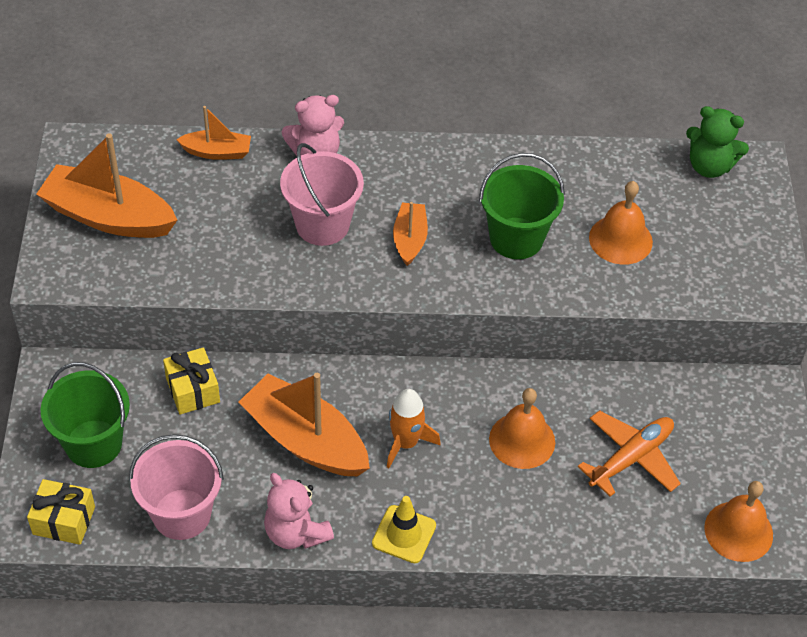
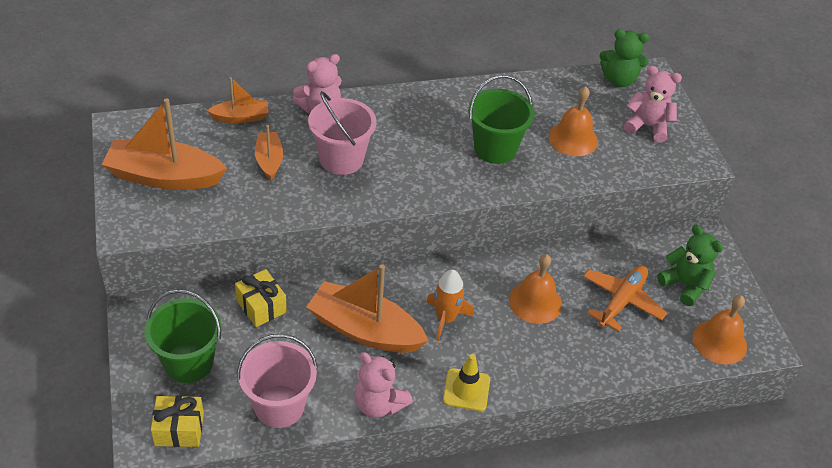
camera: 15 degrees left, 5 degrees down
orange boat [393,202,428,266] -> orange boat moved to [255,125,283,180]
none -> pink teddy bear [624,66,682,143]
none -> green teddy bear [657,225,723,306]

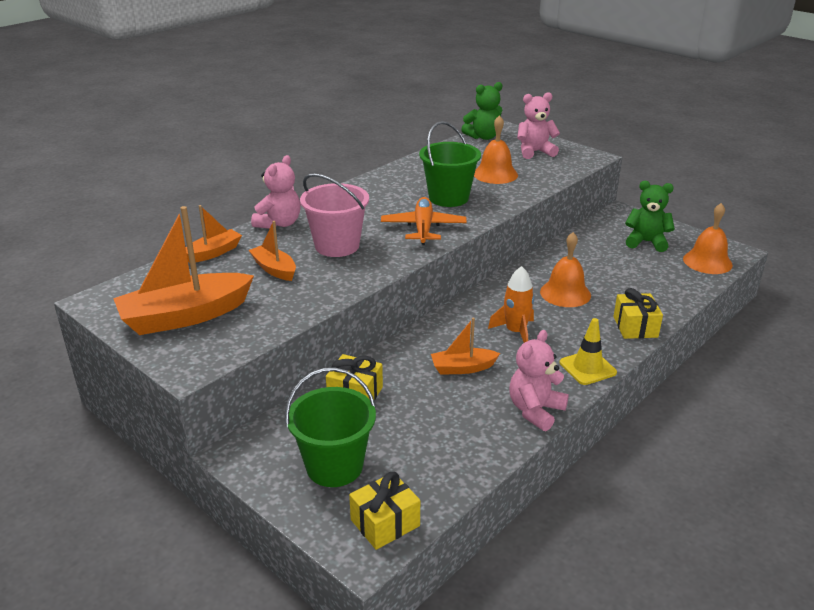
camera: 30 degrees left, 15 degrees down
pink bucket [237,334,317,428] -> none
orange boat [307,264,429,353] -> orange boat [431,318,500,375], size x0.53
pink teddy bear [354,352,413,418] -> pink teddy bear turned 120 degrees clockwise [509,330,569,431]
orange plane [583,266,667,332] -> orange plane moved to [381,197,467,245]
none -> yellow gift [613,288,663,339]

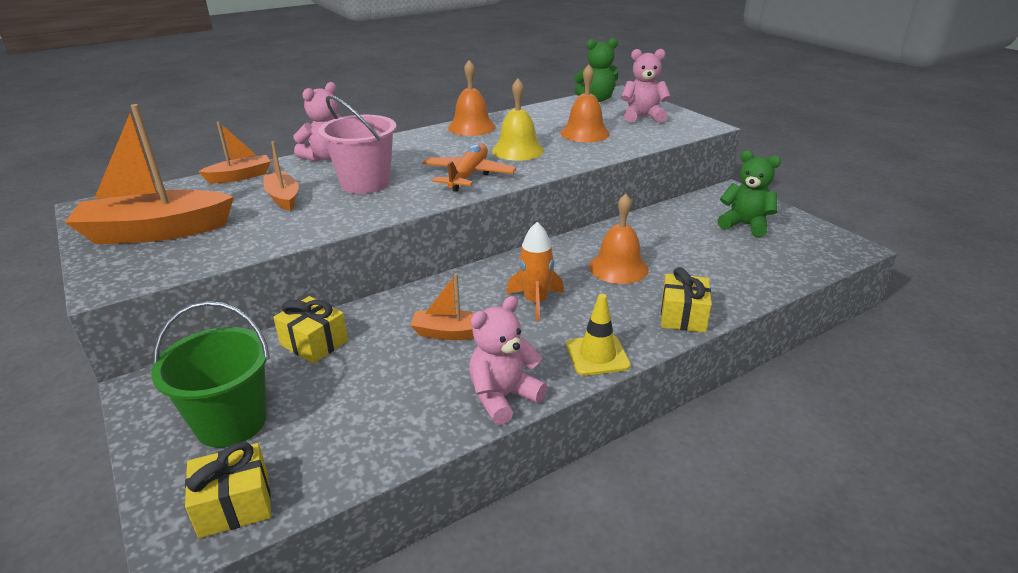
camera: 15 degrees right, 0 degrees up
green bucket [419,121,481,207] -> yellow bell [492,79,544,161]
orange bell [683,203,733,274] -> orange bell moved to [448,60,496,136]

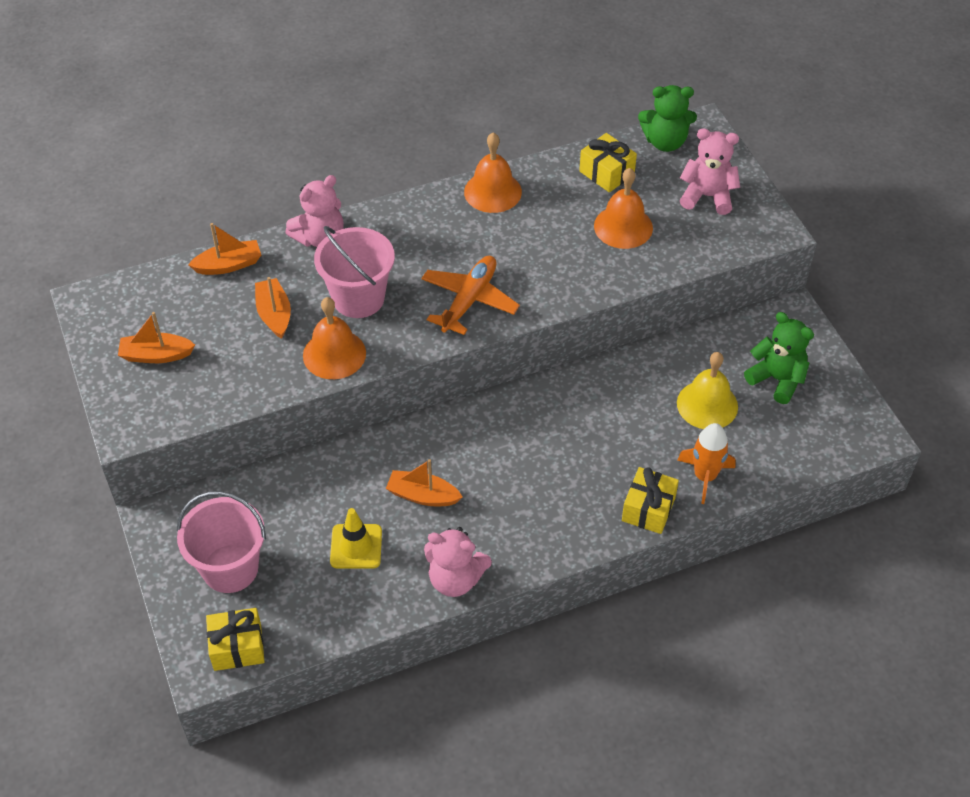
camera: 10 degrees right, 20 degrees up
orange boat [65,104,234,244] -> orange boat [118,312,195,363], size x0.53
green bucket [151,301,270,448] -> pink bucket [177,491,266,593]
yellow gift [273,296,348,364] -> yellow gift moved to [579,133,637,193]
pink teddy bear [469,296,547,425] -> pink teddy bear turned 135 degrees counterclockwise [424,527,492,597]
yellow bell [492,79,544,161] -> yellow bell moved to [677,352,738,429]
orange rocket [506,222,564,322] -> orange rocket moved to [677,423,736,504]
yellow traffic cone [566,294,631,376] -> yellow traffic cone moved to [330,508,382,569]
orange bell [589,194,649,284] -> orange bell moved to [303,297,366,379]

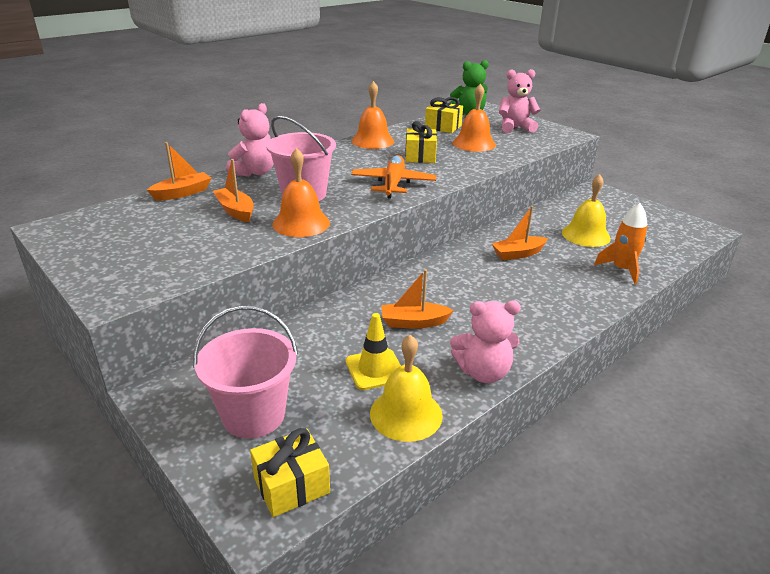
camera: 20 degrees left, 20 degrees down
orange boat [118,312,195,363] -> orange boat moved to [492,206,548,260]
yellow gift [622,467,679,534] -> yellow gift moved to [405,121,437,163]
green teddy bear [744,312,814,404] -> none
none -> yellow bell [370,335,443,442]

